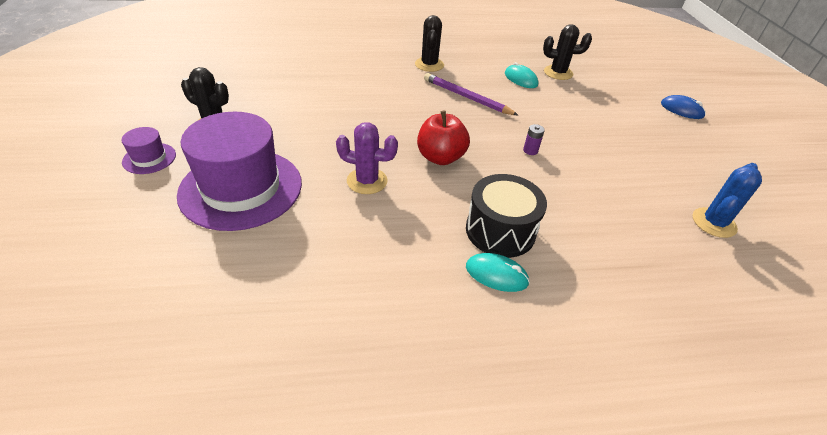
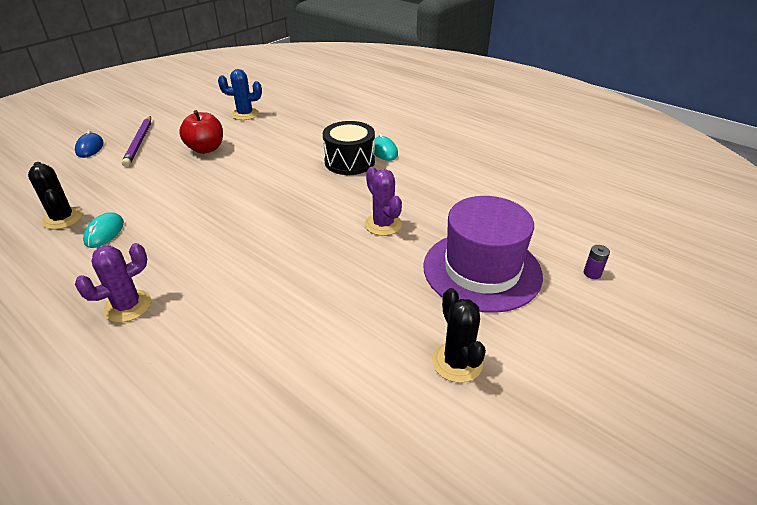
camera: 130 degrees left, 5 degrees down
purple hat [121,127,176,174] -> none
black cactus [415,15,444,72] -> purple cactus [75,243,151,323]
red apple [417,110,470,165] -> red apple moved to [179,110,223,154]
purple pencil [424,73,518,115] -> purple pencil moved to [122,116,151,167]
purple battery [523,124,545,155] -> purple battery moved to [584,245,610,279]

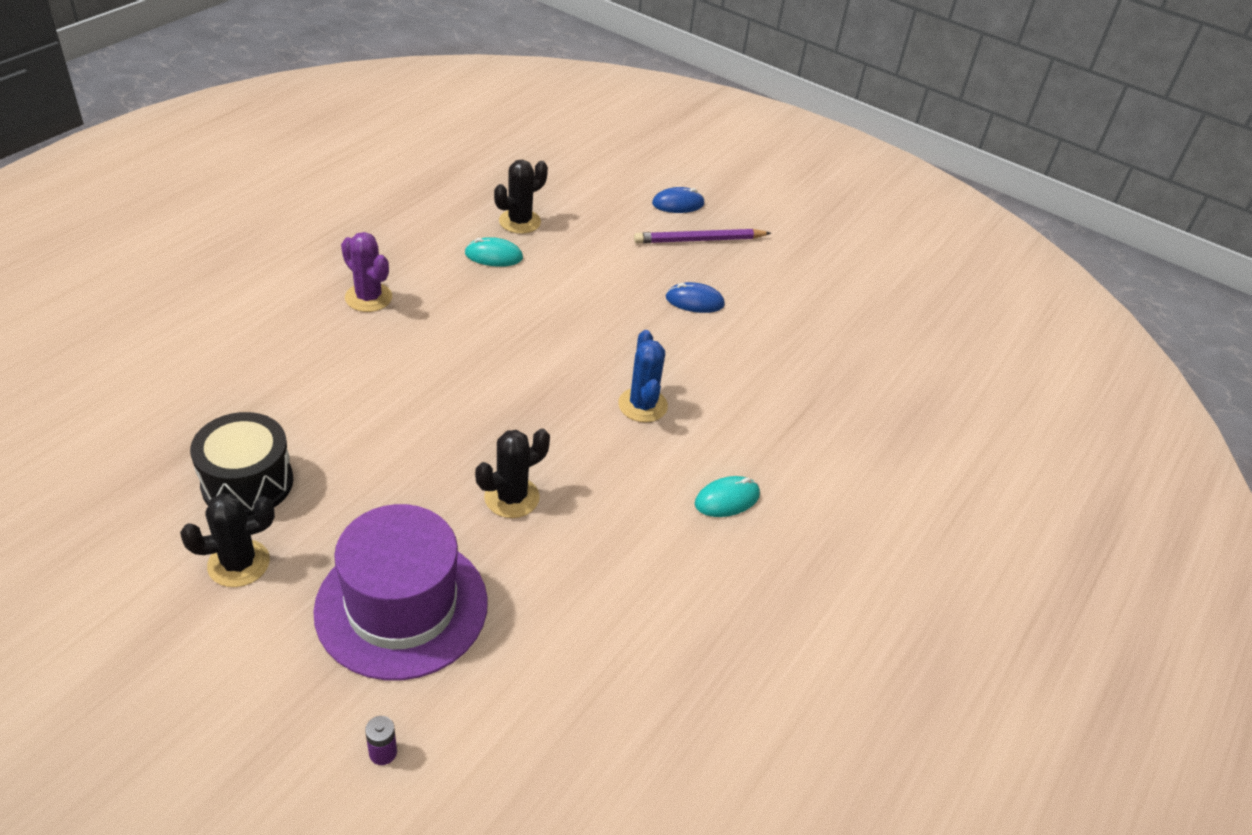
camera: 80 degrees right, 5 degrees up
red apple [179,110,223,154] -> blue mouse [666,282,725,313]
blue cactus [218,69,262,120] -> blue cactus moved to [618,330,668,423]
black drum [323,121,375,175] -> black drum moved to [190,412,293,516]
purple cactus [364,166,402,236] -> black cactus [475,428,550,518]

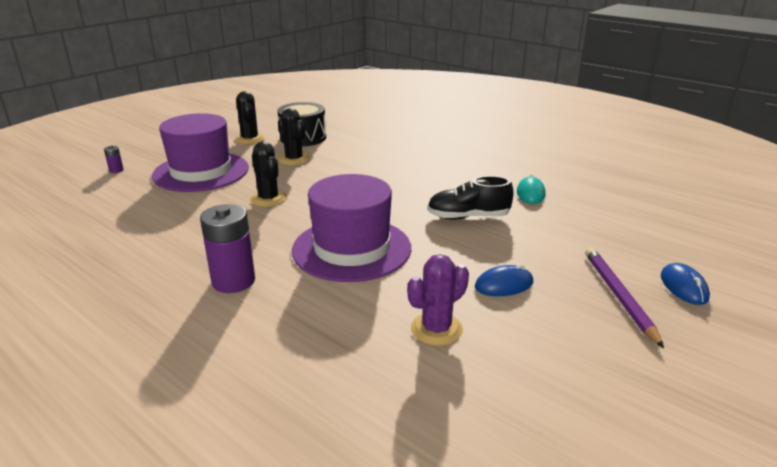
camera: 100 degrees right, 15 degrees down
purple cactus [341,232,392,312] -> purple cactus moved to [407,254,469,346]
black cactus [494,160,548,234] -> black cactus moved to [278,108,310,166]
blue cactus [618,330,668,423] -> purple hat [292,174,411,282]
blue mouse [666,282,725,313] -> blue mouse turned 60 degrees clockwise [475,264,533,296]
turquoise mouse [695,476,760,517] -> purple battery [200,204,255,293]
none -> black shoe [427,176,513,219]

